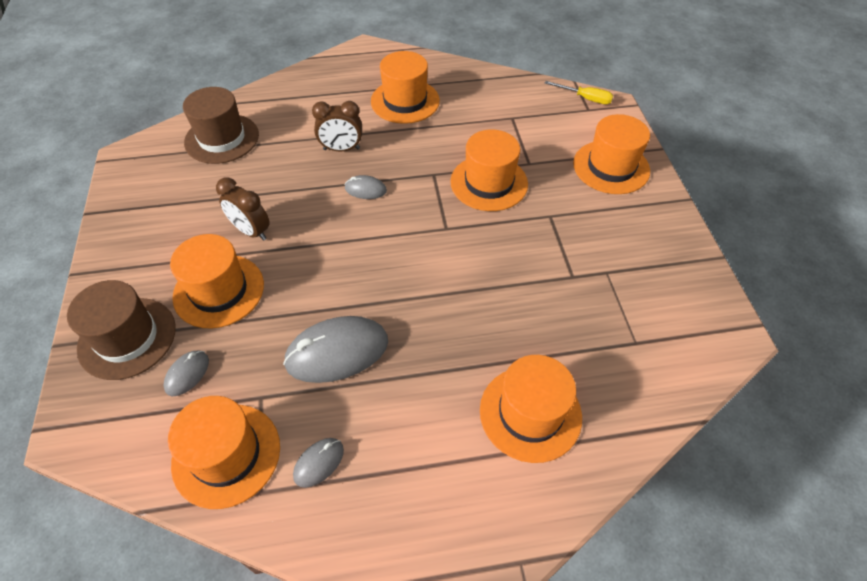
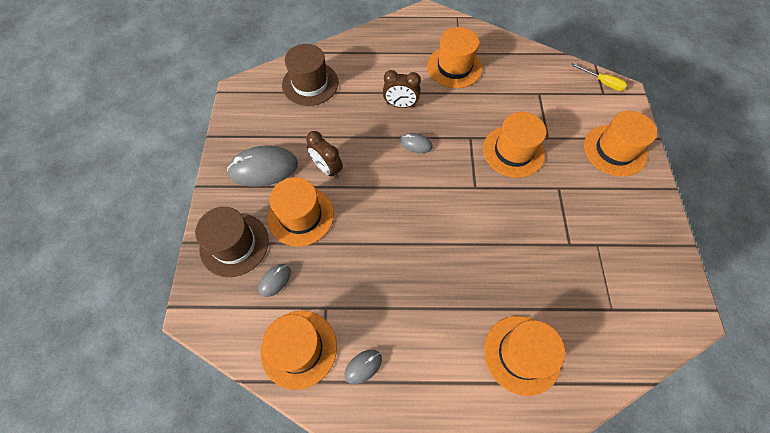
camera: 10 degrees right, 10 degrees up
grey mouse [283,316,388,383] -> grey mouse moved to [227,145,298,187]

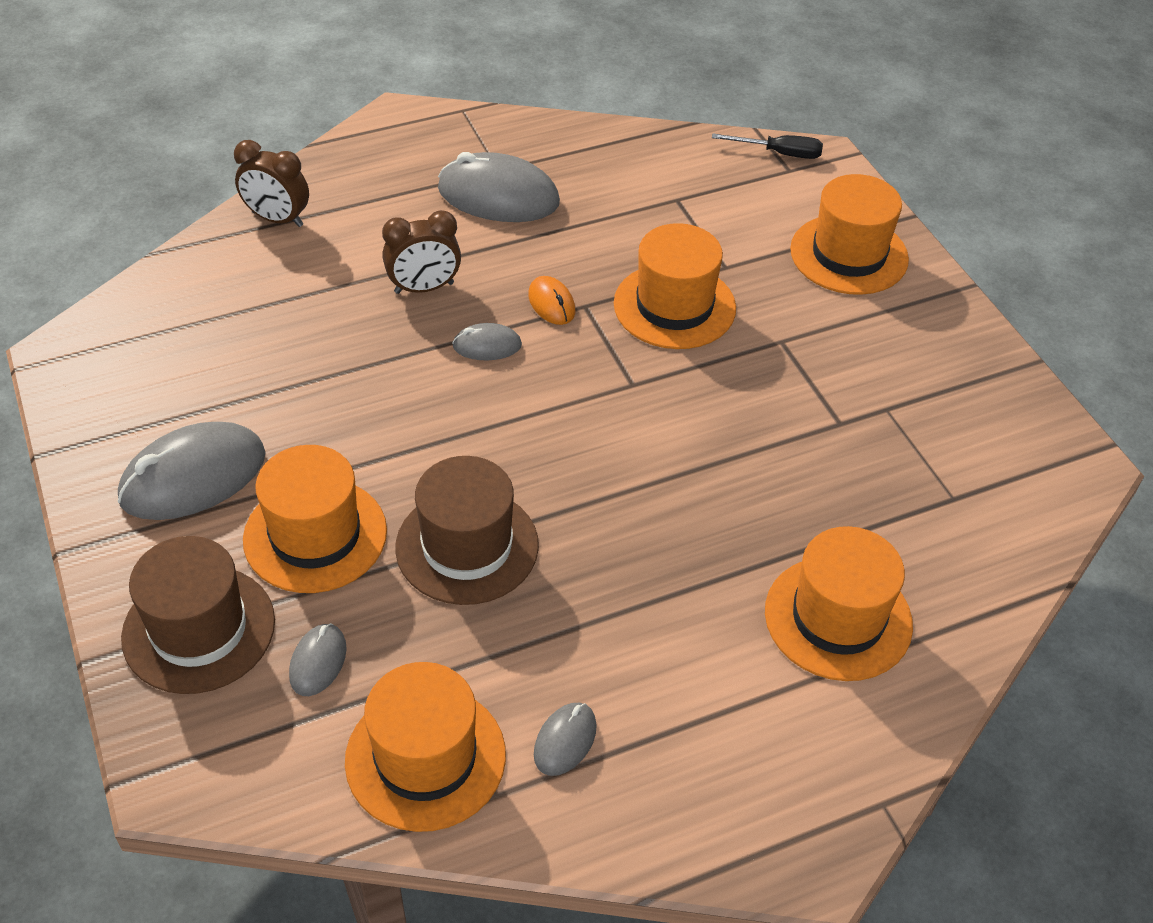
camera: 25 degrees left, 15 degrees down
brown hat [282,44,338,106] -> brown hat moved to [395,456,539,605]
brown clock [306,131,343,178] -> brown clock moved to [234,140,309,227]
orange hat [427,27,482,88] -> grey mouse [438,152,560,222]
yellow screwdriver [571,63,627,91] -> black screwdriver [712,134,823,159]
none -> orange mouse [528,276,575,325]

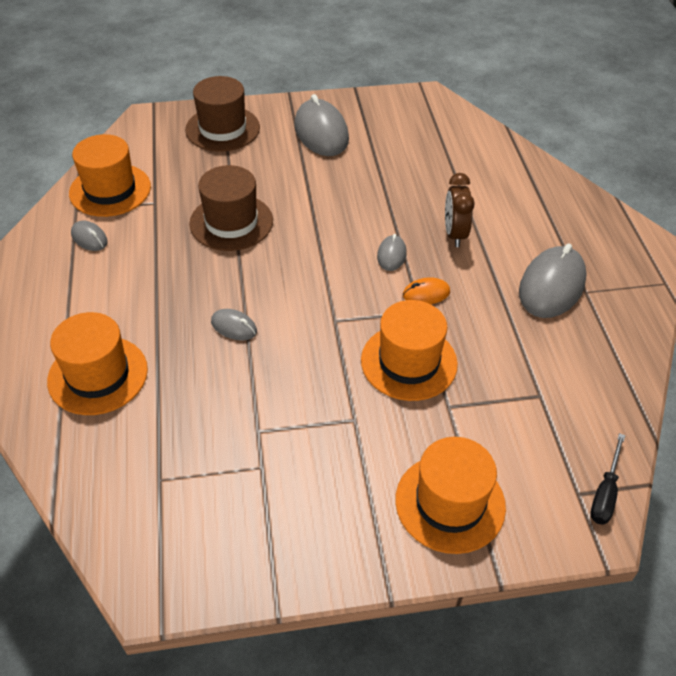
camera: 105 degrees right, 0 degrees up
brown clock [234,140,309,227] -> none
orange hat [243,445,387,593] -> none
grey mouse [289,623,347,696] -> grey mouse moved to [211,309,257,341]

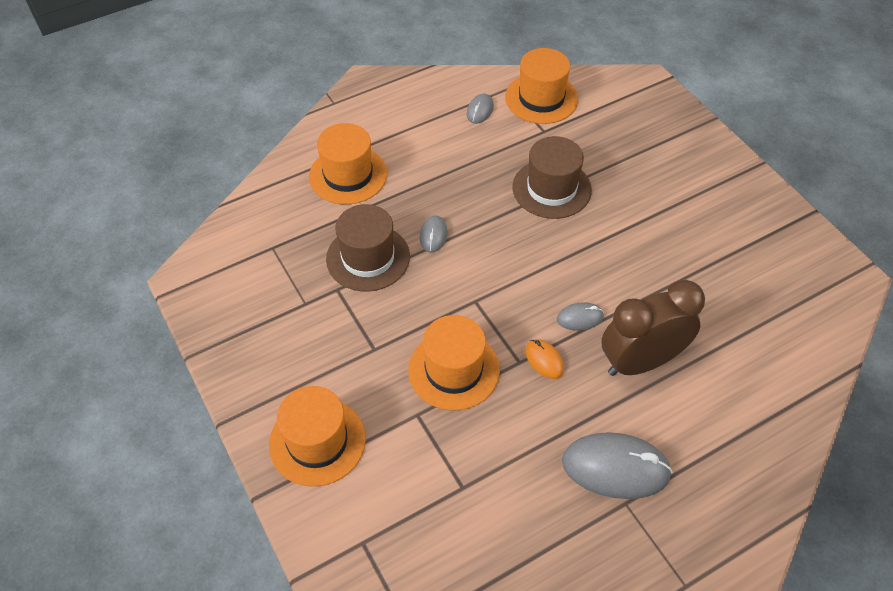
camera: 70 degrees right, 5 degrees up
brown hat [185,76,260,152] -> brown hat moved to [326,204,410,292]
grey mouse [294,94,349,156] -> none
brown clock [445,173,475,247] -> brown clock [601,280,705,376], size x1.66
black screwdriver [590,433,625,525] -> none

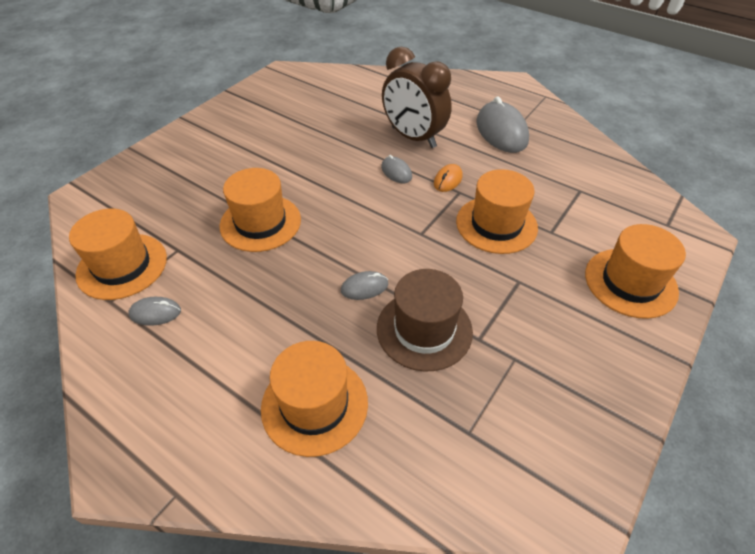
camera: 115 degrees left, 5 degrees down
brown hat [512,136,592,219] -> orange hat [219,168,301,252]

